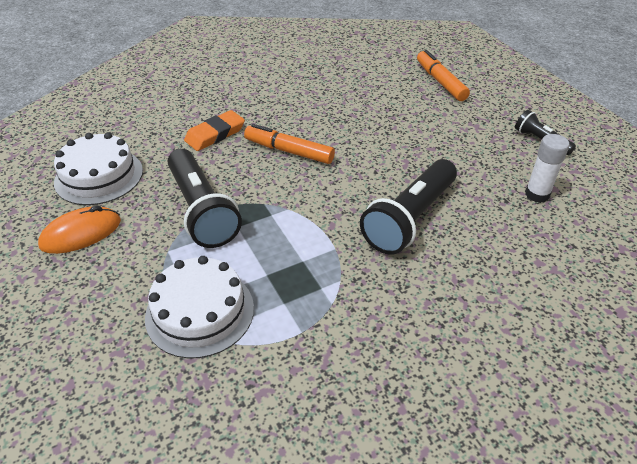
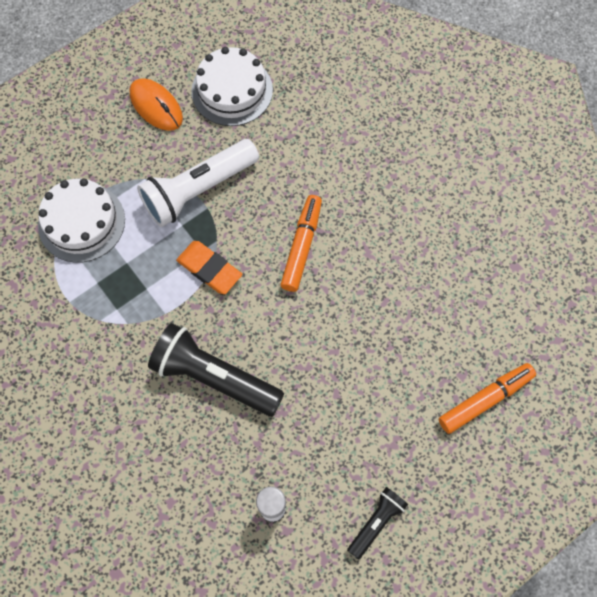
camera: 80 degrees right, 25 degrees up
black flashlight [167,149,242,248] -> white flashlight [137,139,259,227]
orange eraser [184,110,245,151] -> orange eraser moved to [176,241,242,294]

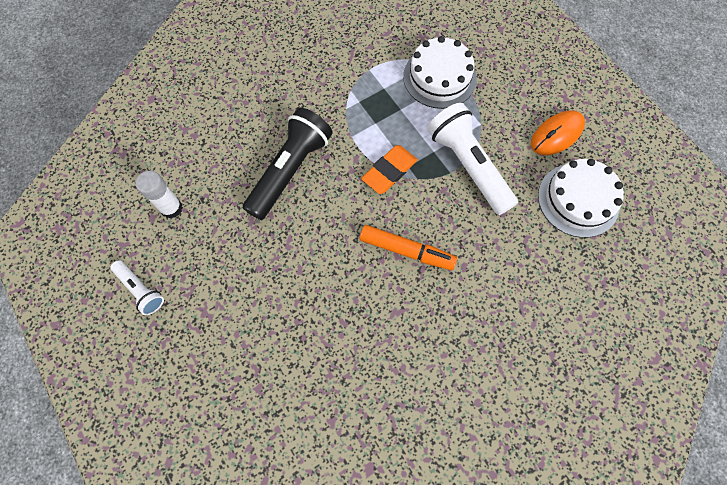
camera: 95 degrees right, 0 degrees up
black flashlight [347,487,408,560] -> white flashlight [110,260,164,315]
orange marker [439,363,536,434] -> none

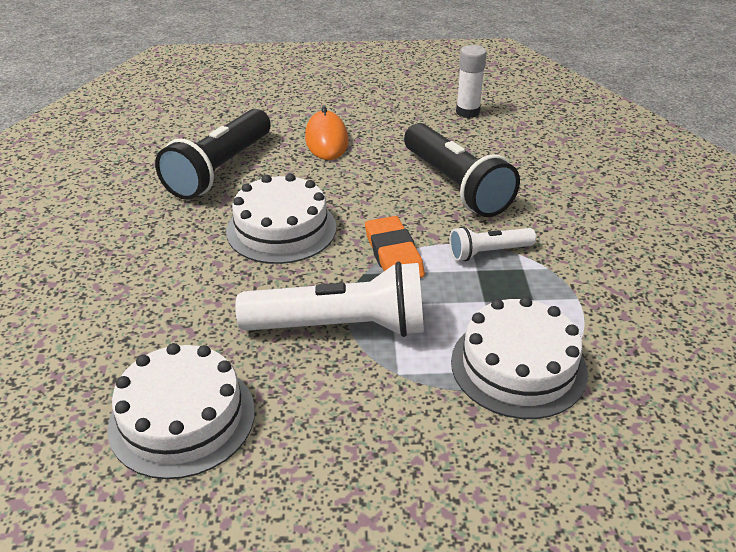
camera: 120 degrees right, 30 degrees down
white flashlight [110,260,164,315] -> white flashlight moved to [449,226,536,261]
orange marker [360,225,457,270] -> white cake [226,173,336,264]
orange mouse [531,110,585,155] -> orange mouse moved to [305,106,349,160]
none -> black flashlight [155,109,271,200]

